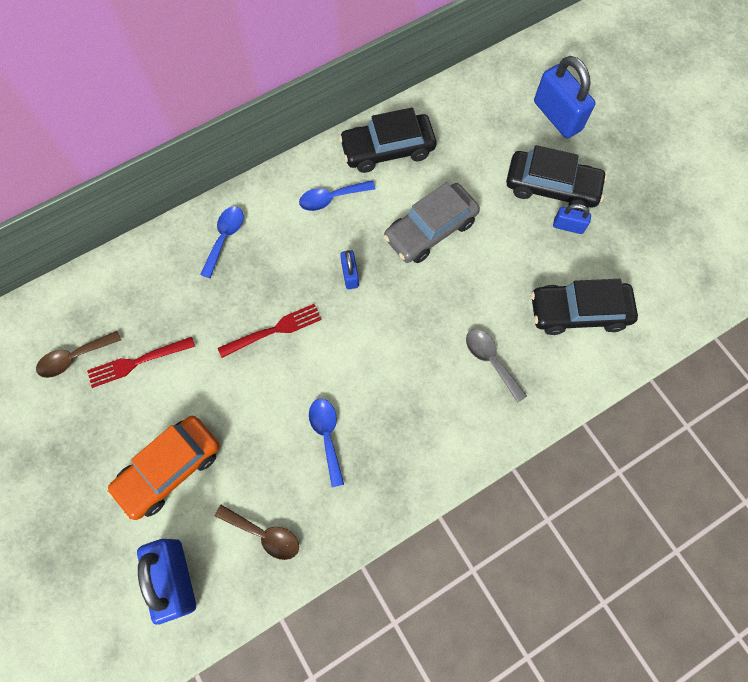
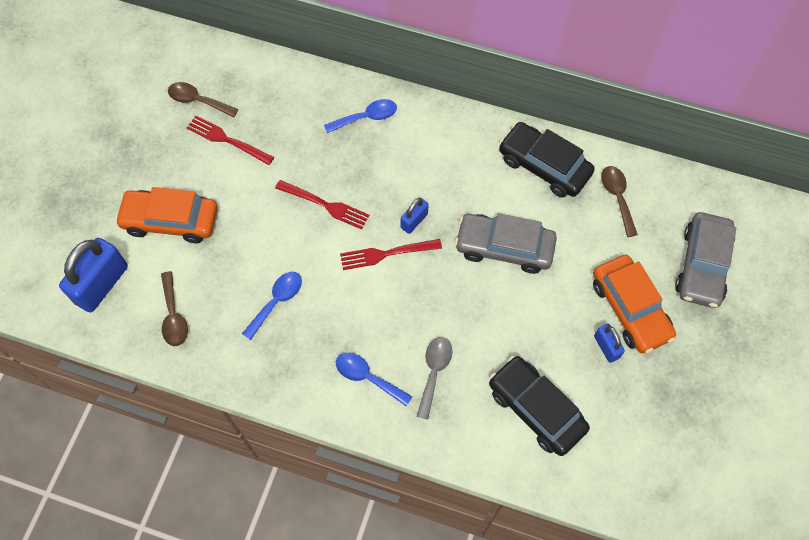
camera: 50 degrees right, 5 degrees down
blue spoon [299,180,376,211] -> blue spoon moved to [336,353,413,406]
black car [506,145,607,211] -> orange car [593,255,676,353]
blue padlock [534,56,595,138] -> grey car [675,212,736,308]
none -> red fork [340,239,442,270]
none -> brown spoon [601,166,638,237]

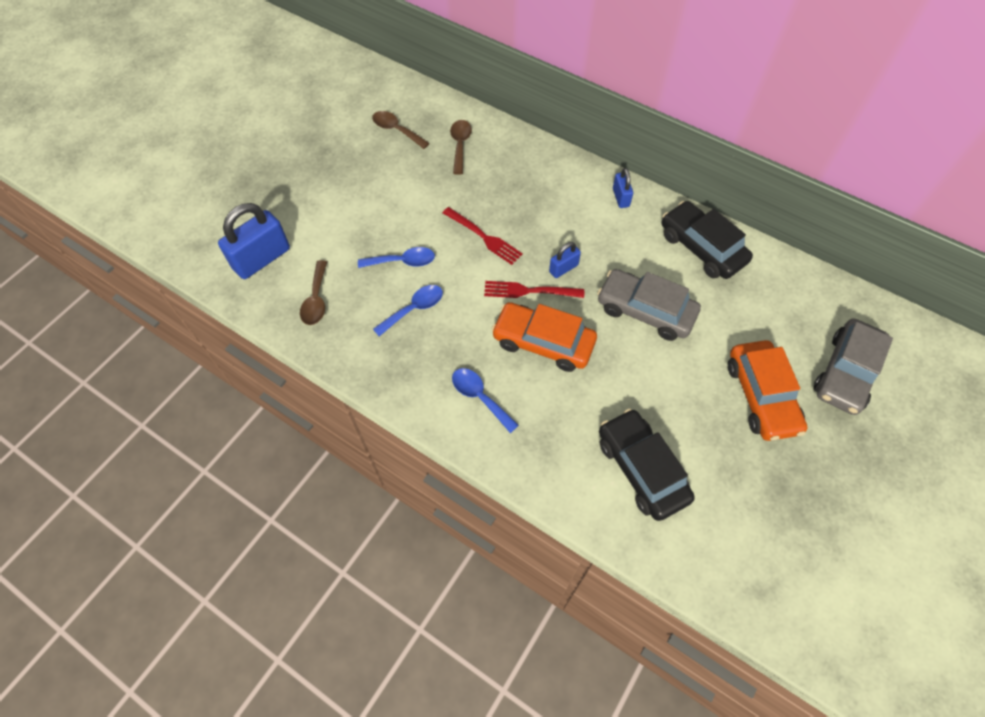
camera: 15 degrees right, 5 degrees down
orange car [115,187,218,243] -> orange car moved to [491,302,597,372]
red fork [187,116,274,165] -> none
blue spoon [324,99,397,133] -> blue spoon moved to [358,247,435,268]
grey spoon [416,337,452,419] -> none
blue padlock [594,324,625,363] -> blue padlock moved to [613,168,633,208]
brown spoon [601,166,638,237] -> brown spoon moved to [450,120,472,175]

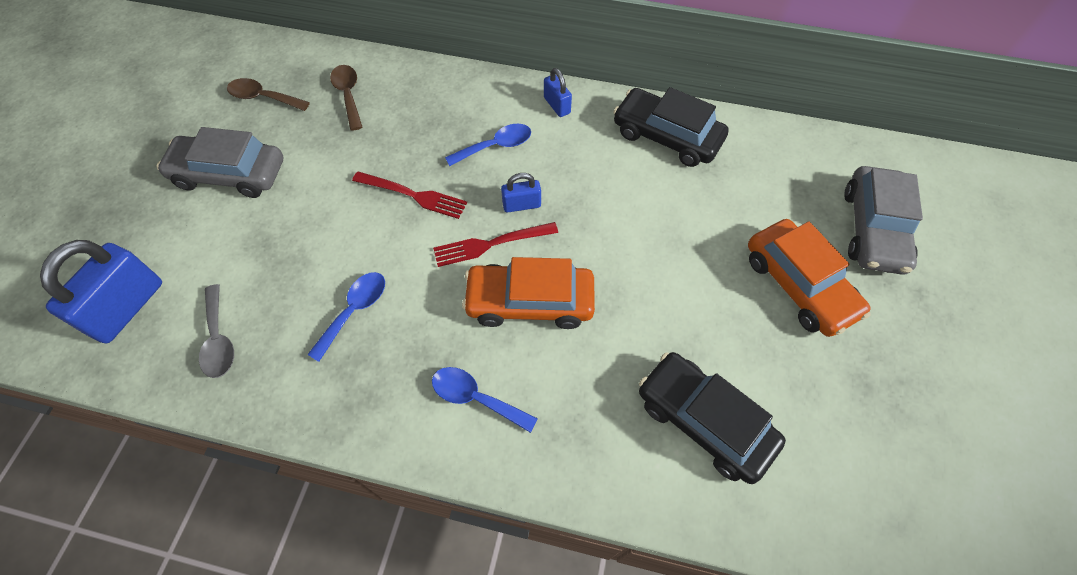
camera: 20 degrees left, 0 degrees up
brown spoon [300,260,327,325] -> grey spoon [199,284,234,378]
blue spoon [358,247,435,268] -> blue spoon moved to [445,124,531,166]
blue padlock [549,242,581,278] -> blue padlock turned 45 degrees clockwise [501,173,541,213]
grey car [597,269,701,341] -> grey car moved to [156,127,283,198]

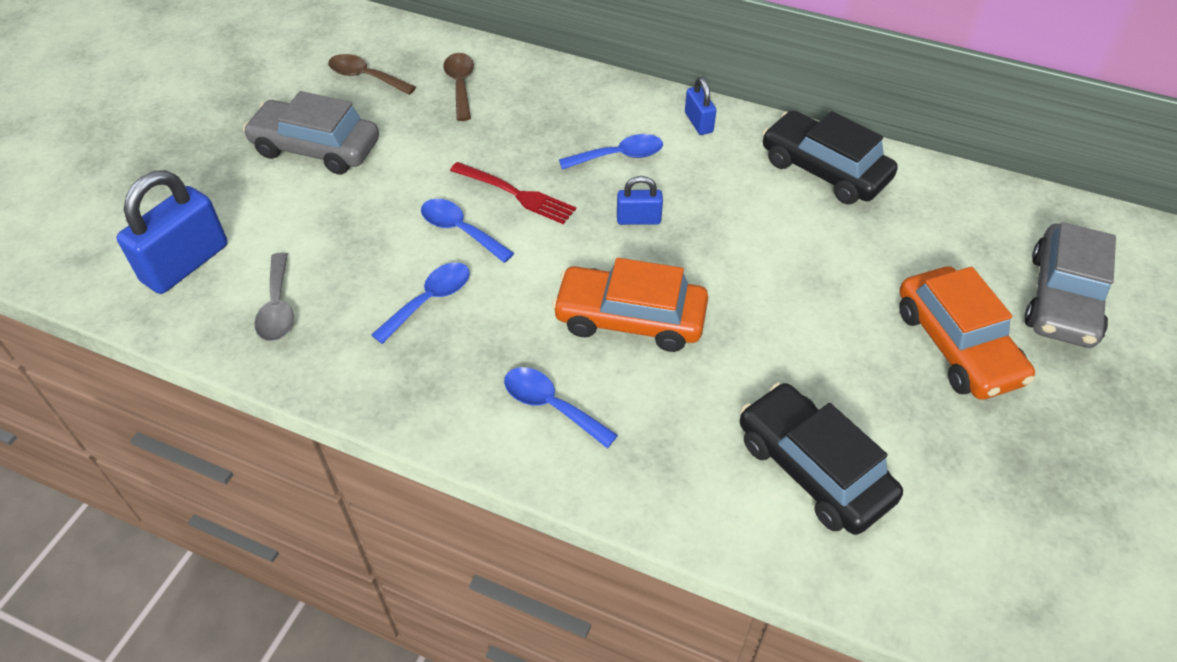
camera: 10 degrees right, 10 degrees down
red fork [433,222,558,267] -> none
none -> blue spoon [421,199,514,263]

